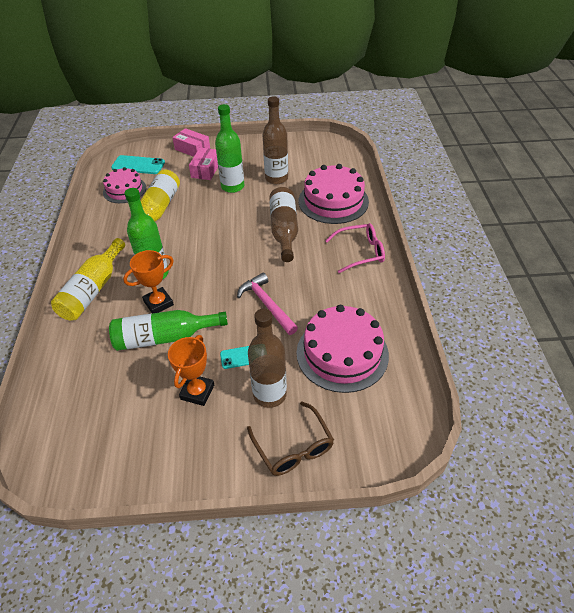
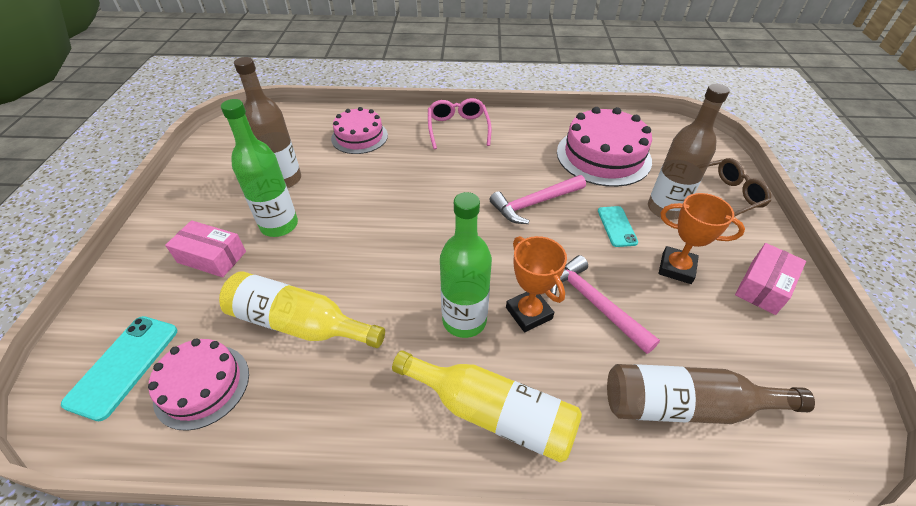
camera: 85 degrees left, 0 degrees up
green bottle [109,310,228,351] -> pink hammer [550,255,660,354]
pink box [172,128,210,157] -> pink box moved to [735,243,806,315]
brown bottle [269,187,298,262] -> brown bottle moved to [607,364,815,424]
pink cake [299,164,369,224] -> pink cake [331,107,388,154], size x0.63

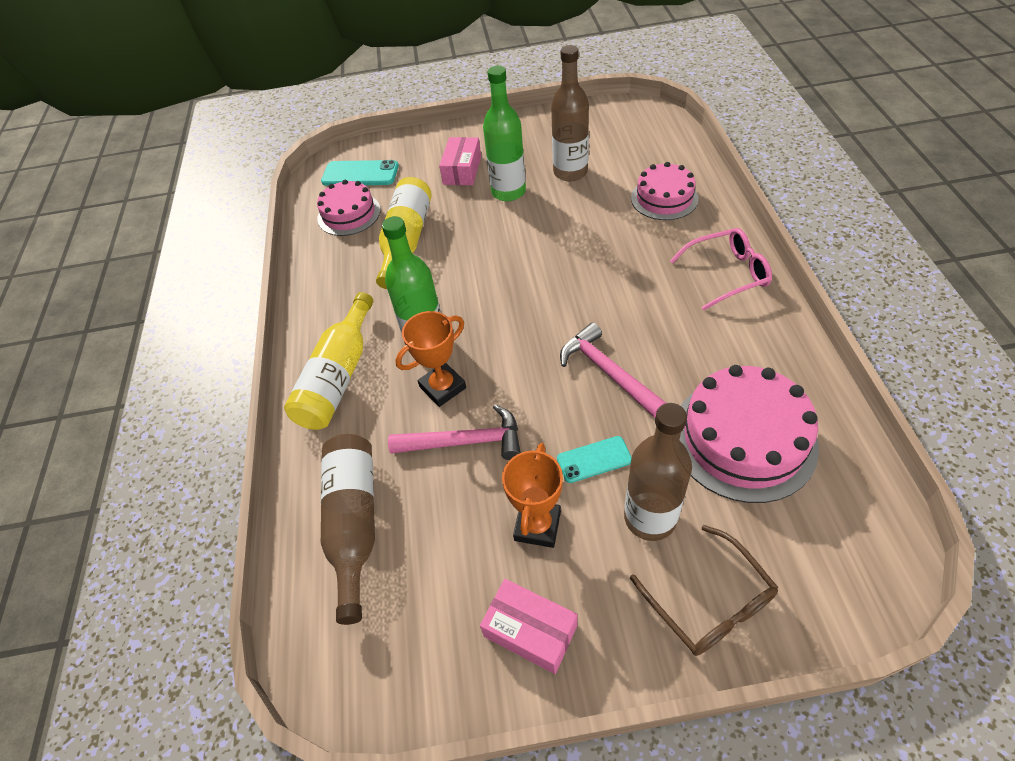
camera: 85 degrees right, 5 degrees up
pink hammer [550,255,660,354] -> pink hammer turned 45 degrees clockwise [388,404,521,460]

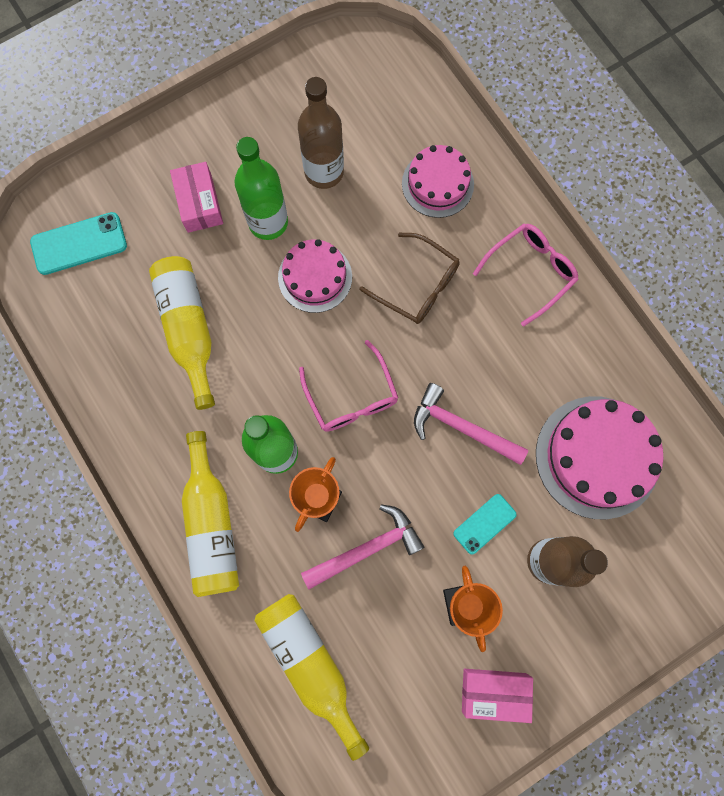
camera: 30 degrees left, 25 degrees up
pink cake [317,180,381,236] -> pink cake moved to [278,239,352,313]
brown bottle [321,434,375,625] -> yellow bottle [255,594,369,761]
brown glasses [630,525,779,656] -> brown glasses moved to [359,233,460,324]
none -> pink glasses [299,340,398,432]

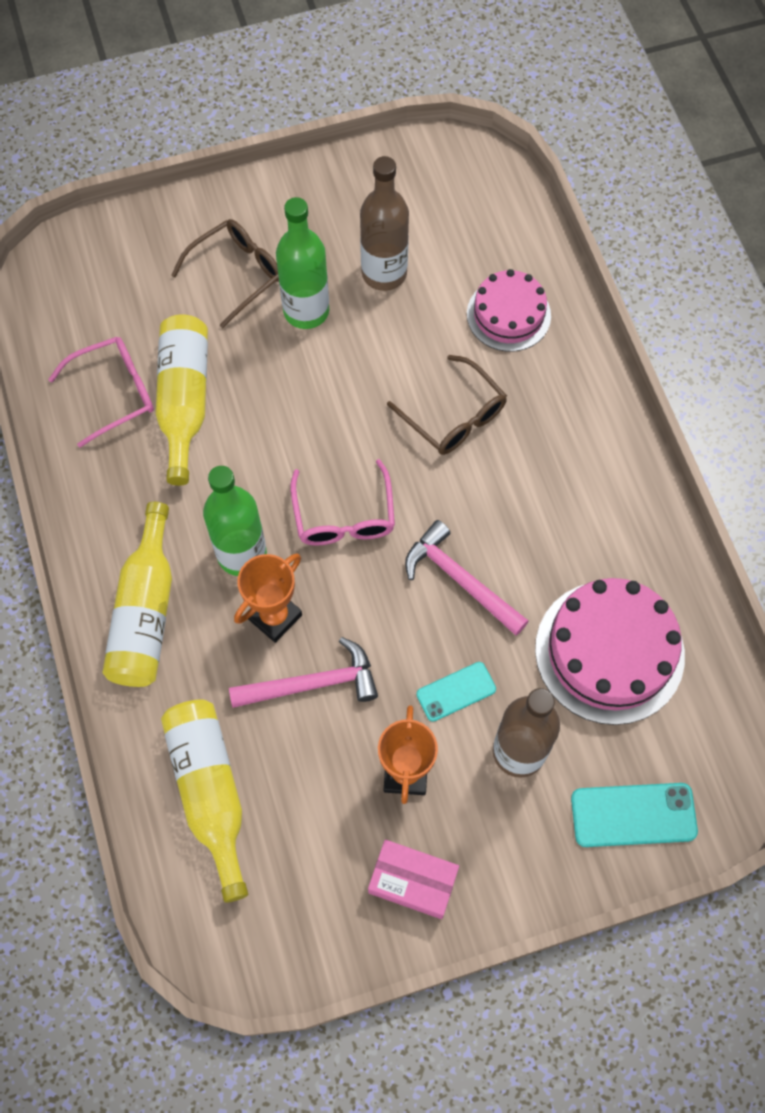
camera: 15 degrees right, 10 degrees down
turquoise phone [30,212,127,275] -> turquoise phone moved to [571,783,698,847]
pink box [170,162,223,233] -> brown glasses [171,219,279,328]
pink cake [278,239,352,313] -> none
pink glasses [473,223,579,327] -> pink glasses moved to [48,337,154,448]

